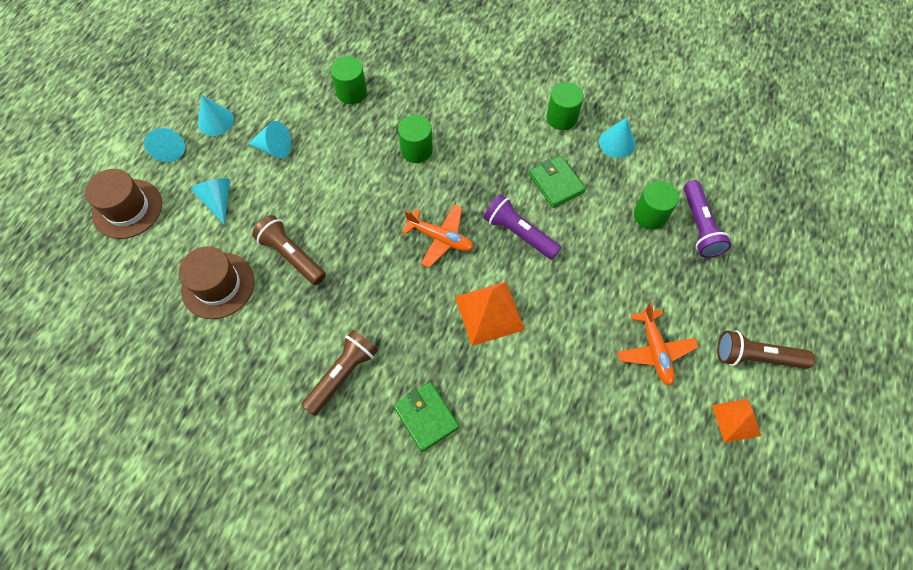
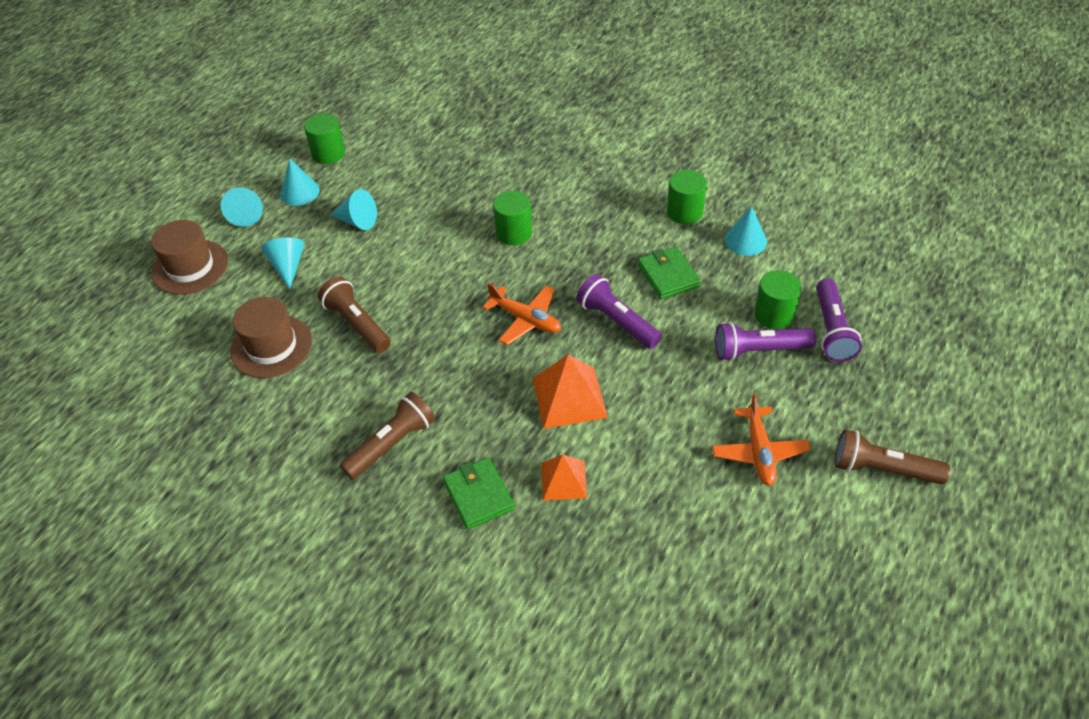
camera: 10 degrees right, 15 degrees down
green cylinder [331,56,367,104] -> green cylinder moved to [304,113,345,164]
orange pyramid [712,399,761,443] -> orange pyramid moved to [541,455,587,501]
none -> purple flashlight [715,322,816,361]

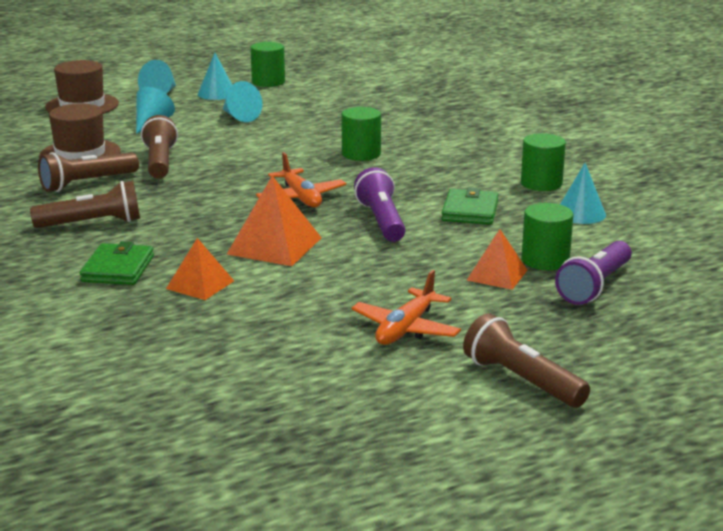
camera: 30 degrees right, 25 degrees down
purple flashlight [715,322,816,361] -> orange pyramid [467,229,528,290]
none -> brown flashlight [38,152,139,192]

